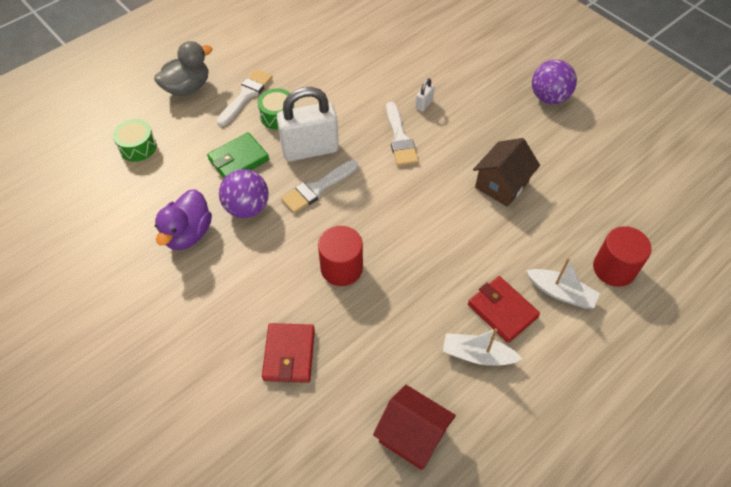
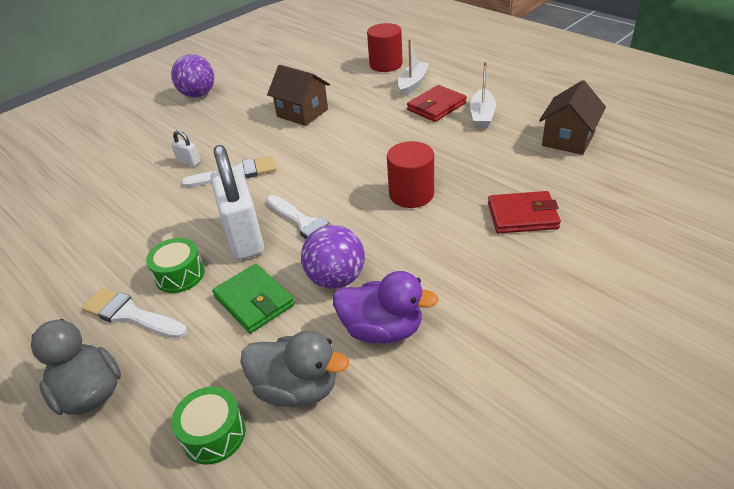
camera: 90 degrees left, 15 degrees down
red house [373,385,456,470] -> brown house [539,80,606,155]
none -> grey duck [240,330,349,407]

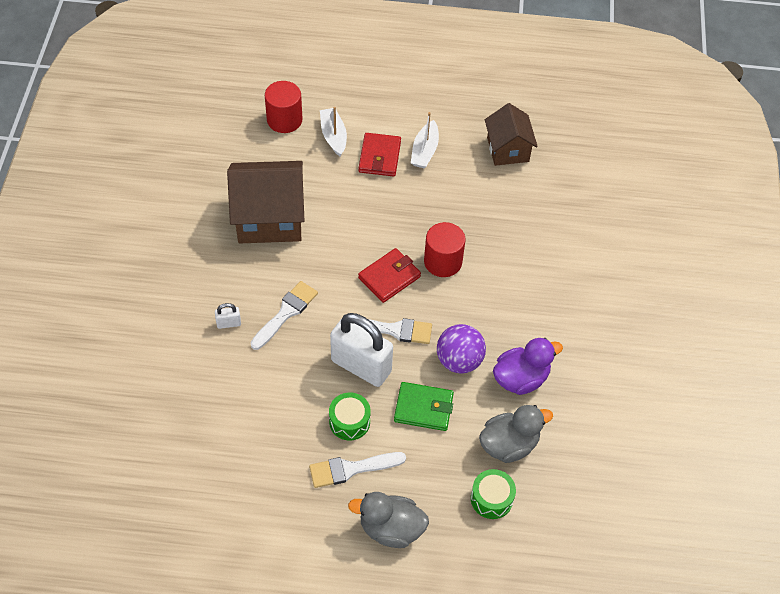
camera: 45 degrees left, 15 degrees up
purple ball [171,54,214,98] -> none
brown house [267,65,330,126] -> brown house [227,161,305,243], size x1.60
white boat [470,62,496,128] -> white boat turned 45 degrees clockwise [411,112,439,168]
red wallet [488,191,561,234] -> red wallet moved to [358,248,421,303]

